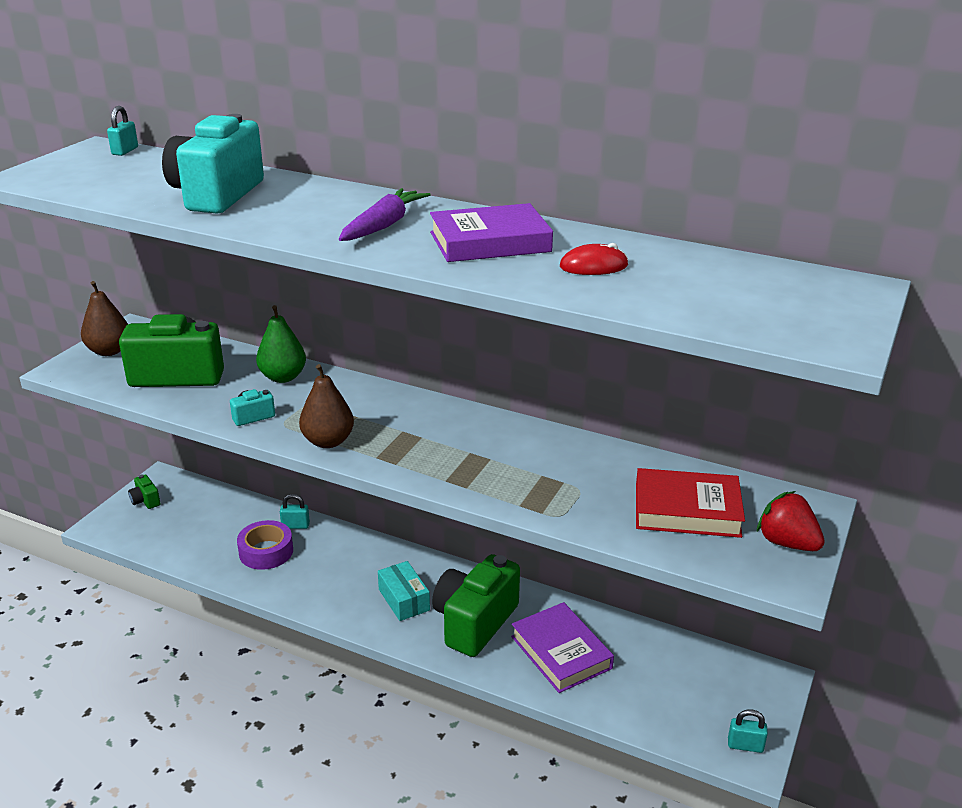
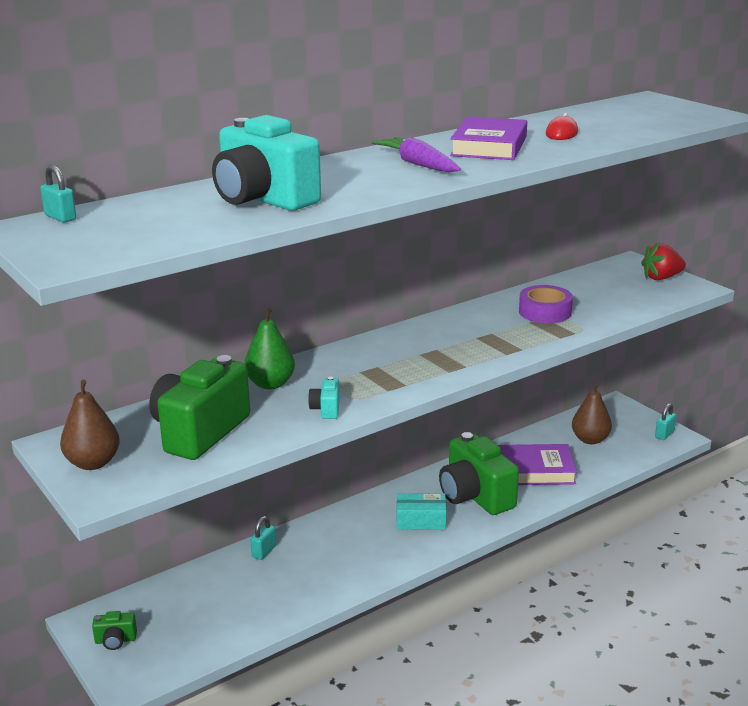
camera: 60 degrees left, 5 degrees down
purple tape [237,520,293,570] -> purple tape moved to [519,285,573,323]
brown pear [299,364,354,448] -> brown pear moved to [572,383,612,444]
red book [636,468,745,538] -> none

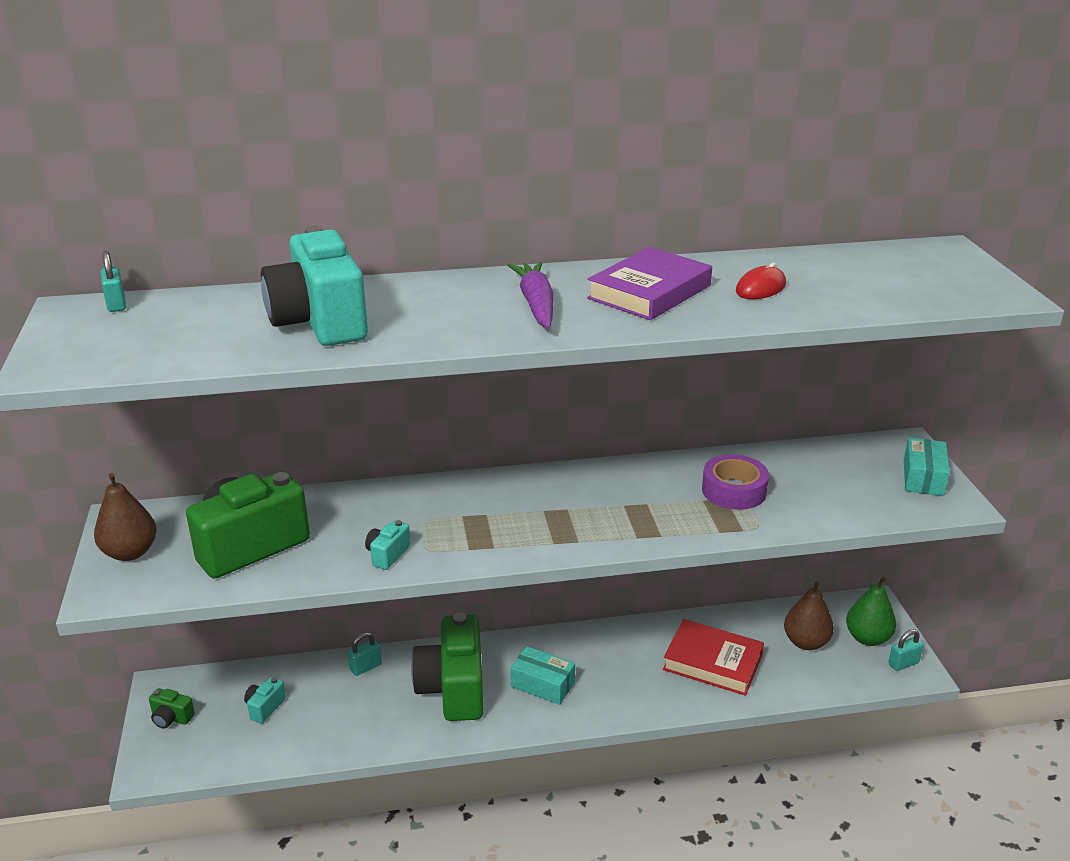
camera: 25 degrees right, 5 degrees up
green pear [244,308,295,389] -> green pear moved to [846,577,896,646]
green camera [439,432,519,515] -> green camera moved to [411,613,483,721]
purple book [498,444,577,485] -> red book [663,619,764,696]
red strawberry [641,242,686,280] -> turquoise box [904,437,950,496]
none -> turquoise camera [244,677,286,724]

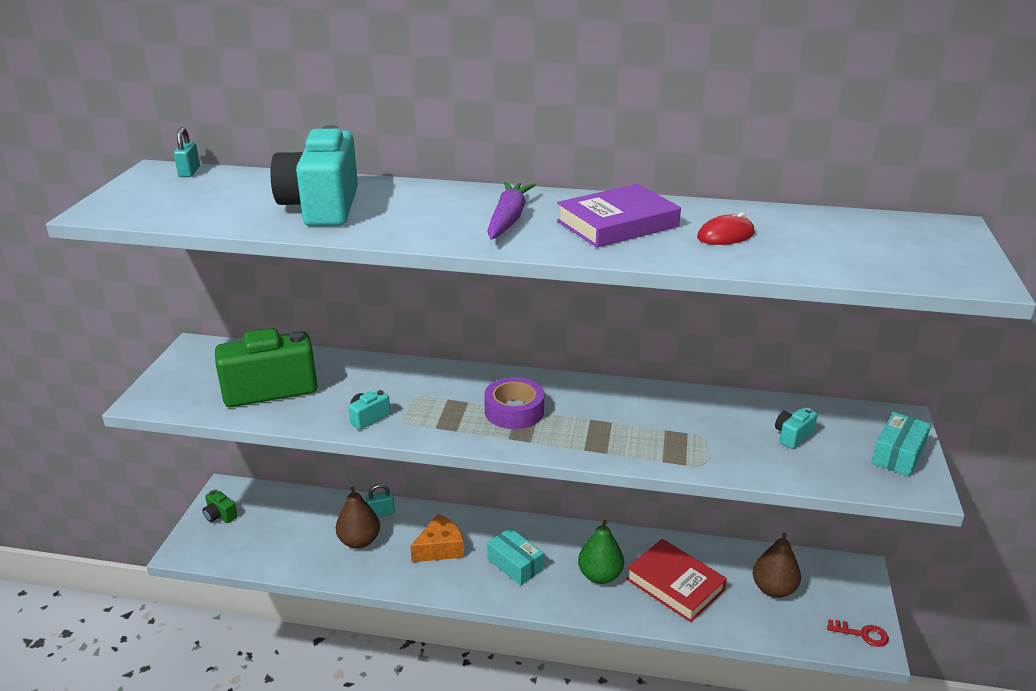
camera: 20 degrees right, 0 degrees up
brown pear [94,473,157,561] -> brown pear moved to [336,486,380,549]
turquoise camera [244,677,286,724] -> turquoise camera moved to [775,407,817,449]
green camera [411,613,483,721] -> orange cheese [410,514,464,562]
purple tape [702,454,769,510] -> purple tape moved to [484,377,544,429]
green pear [846,577,896,646] -> green pear moved to [578,520,624,584]
turquoise padlock [888,629,923,671] -> red key [827,620,889,647]

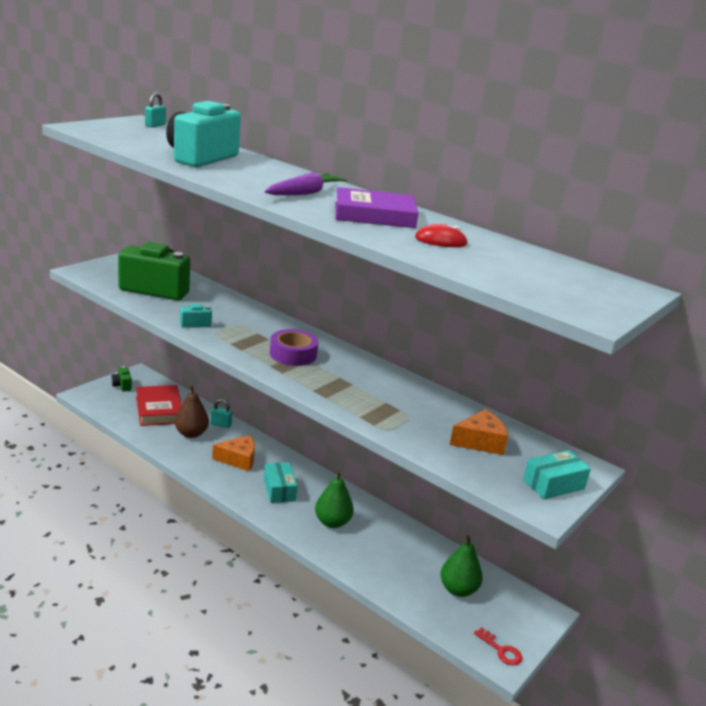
camera: 25 degrees right, 5 degrees down
red book [626,539,727,622] -> red book moved to [136,385,182,426]
brown pear [753,533,801,598] -> green pear [440,535,483,597]
turquoise camera [775,407,817,449] -> orange cheese [450,409,508,455]

